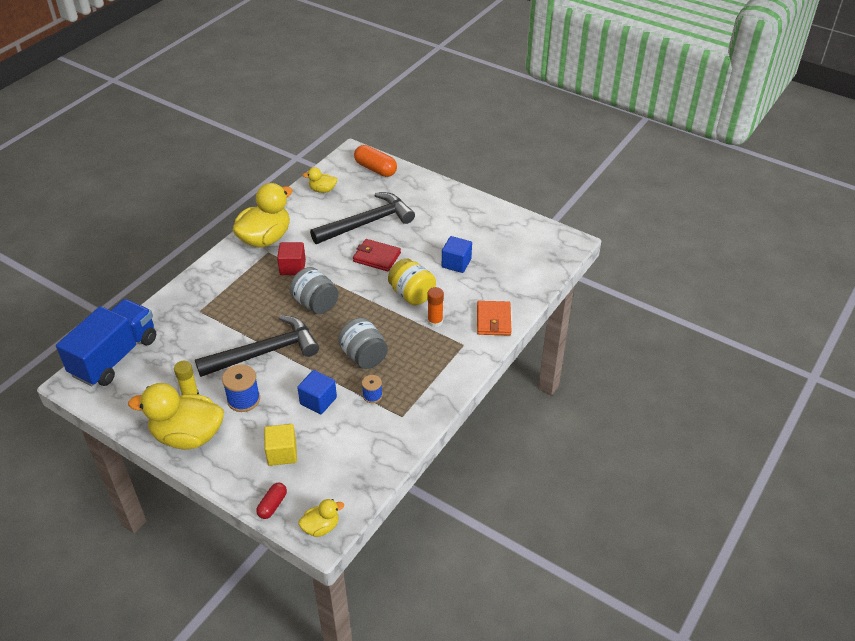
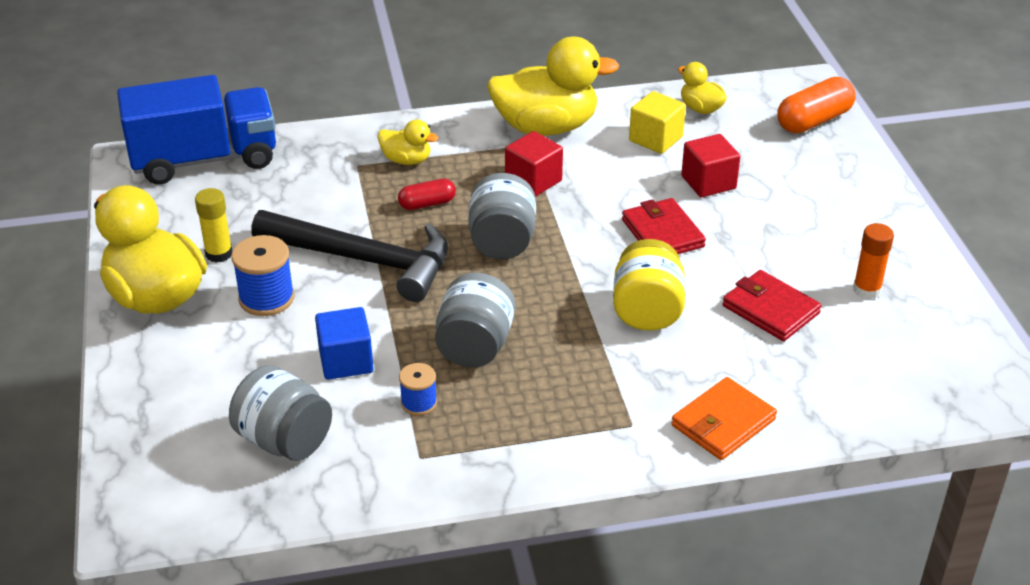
camera: 45 degrees right, 5 degrees down
red capsule [256,483,287,519] -> red capsule moved to [398,179,456,210]
yellow cube [264,424,297,466] -> yellow cube moved to [629,91,686,154]
yellow duck [298,499,344,537] -> yellow duck moved to [378,120,439,165]
black hammer [310,192,415,244] -> red cube [681,134,740,197]
orange capsule [354,145,397,177] -> orange capsule turned 60 degrees clockwise [777,77,856,133]
orange glue stick [427,287,444,327] -> orange glue stick moved to [853,223,894,299]
blue cube [442,236,472,273] -> red wallet [723,270,822,341]
none -> grey jar [229,365,332,461]

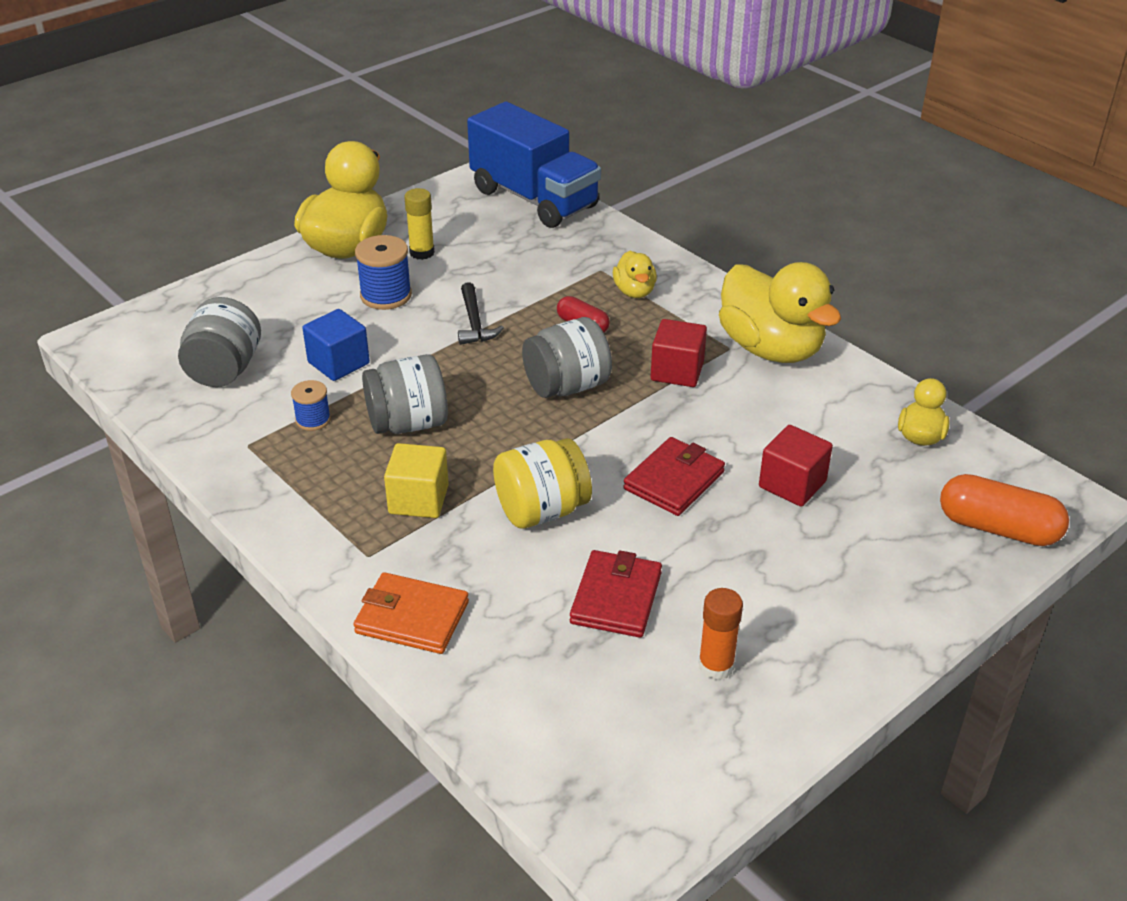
camera: 60 degrees right, 0 degrees up
black hammer [251,210,448,302] -> black hammer [458,282,504,345], size x0.47
yellow cube [629,91,686,154] -> yellow cube moved to [384,443,449,518]

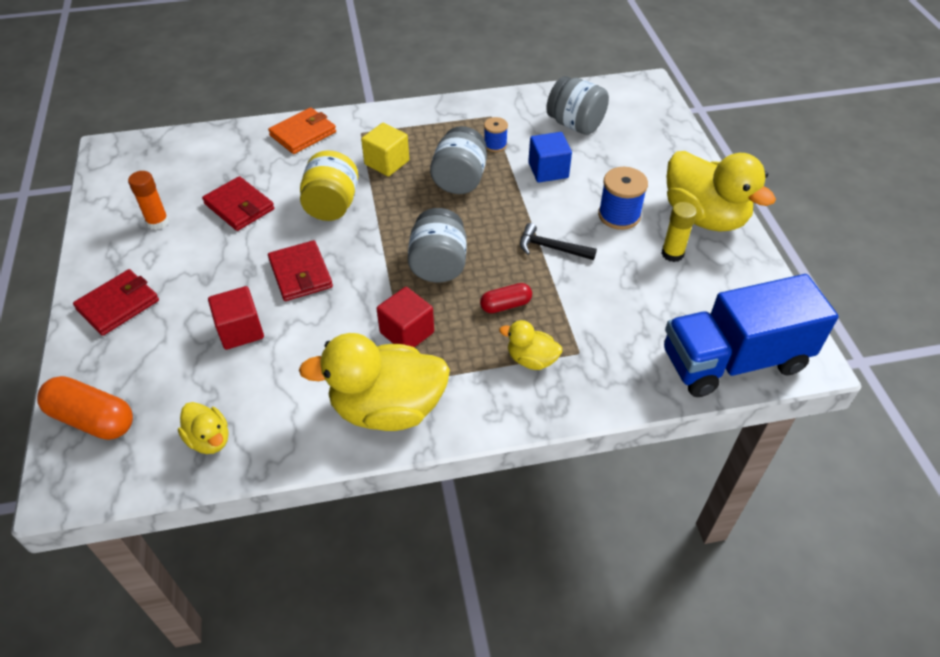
camera: 120 degrees right, 10 degrees up
orange capsule [940,474,1069,546] -> orange capsule turned 60 degrees clockwise [37,376,133,440]
none -> red wallet [73,269,159,336]

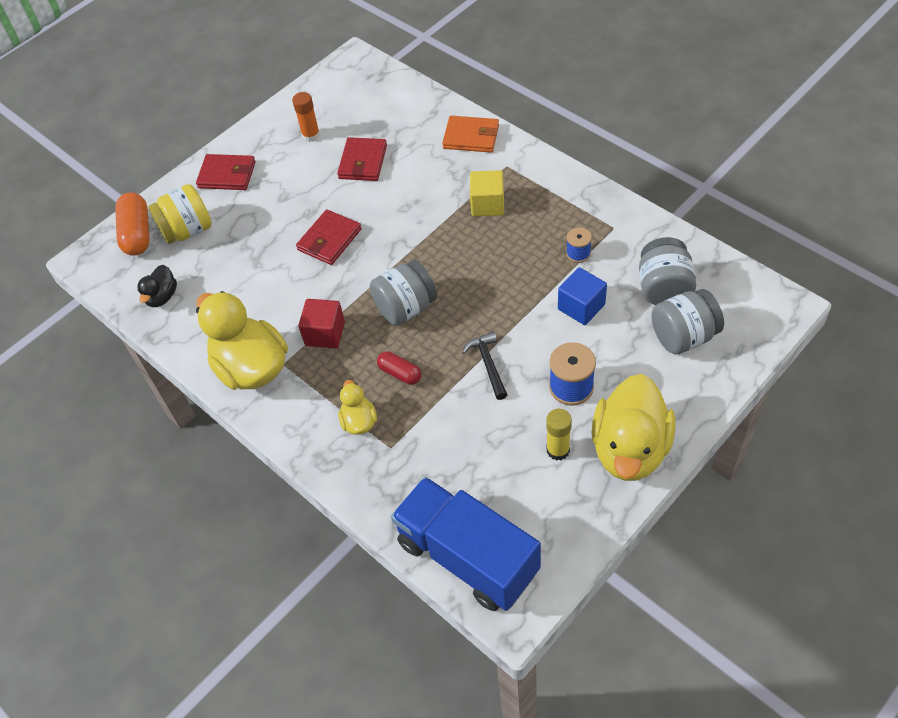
camera: 60 degrees right, 5 degrees up
yellow duck [178,402,228,454] -> black duck [137,265,177,307]
red cube [208,286,264,350] -> none
yellow jar [300,151,358,221] -> yellow jar moved to [148,184,212,244]
grey jar [430,126,487,194] -> grey jar moved to [651,289,724,355]

